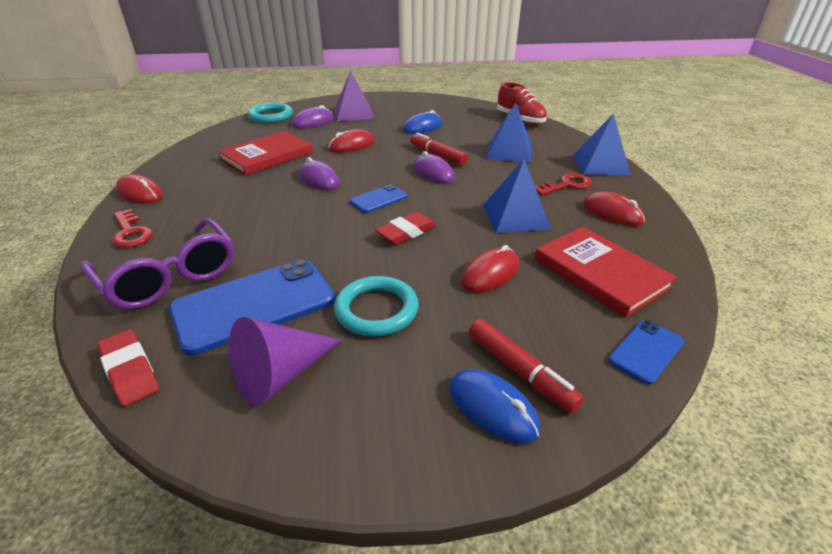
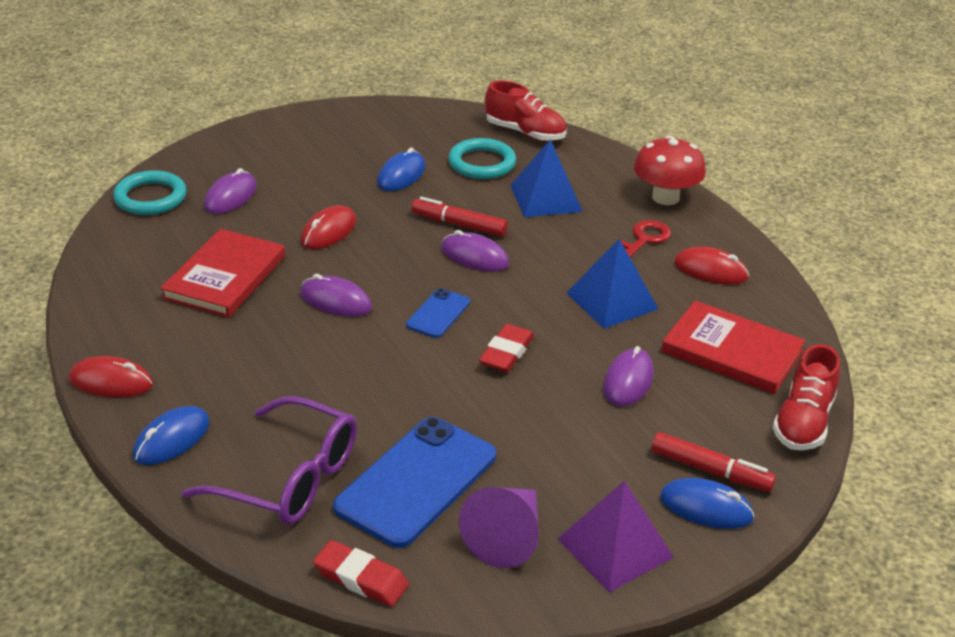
camera: 25 degrees left, 0 degrees up
red key [112,209,152,248] -> blue mouse [133,406,210,465]
turquoise ring [334,276,419,337] -> turquoise ring moved to [448,138,516,179]
purple pyramid [335,70,374,121] -> purple pyramid moved to [558,481,674,592]
red mouse [461,245,519,293] -> purple mouse [603,346,654,407]
blue pyramid [573,113,631,175] -> red mushroom [634,136,706,205]
blue phone [608,320,684,385] -> red shoe [772,344,840,450]

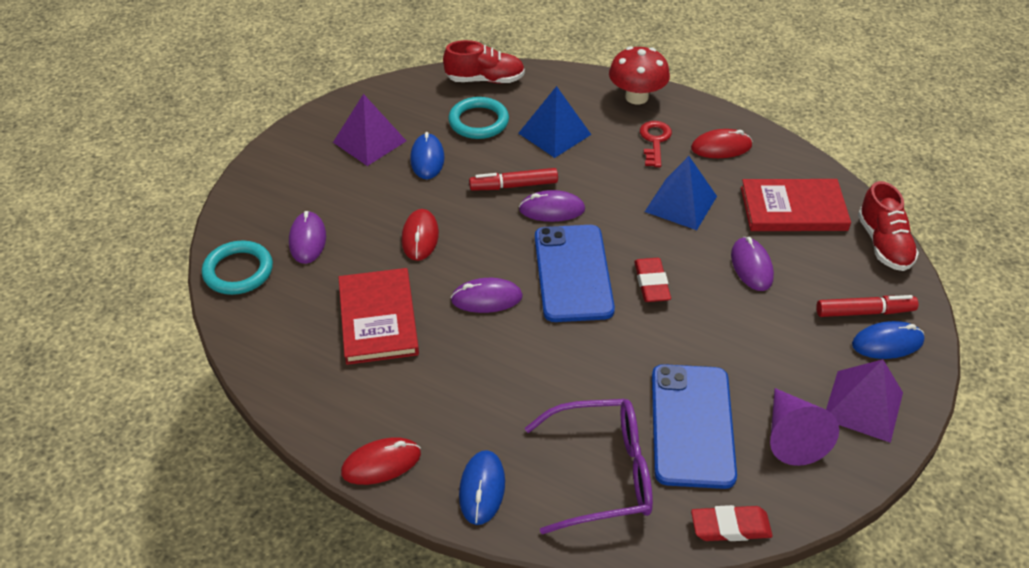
camera: 30 degrees left, 10 degrees up
blue phone [406,288,470,338] -> blue phone [535,225,615,322], size x2.01
none -> purple pyramid [333,94,406,166]

